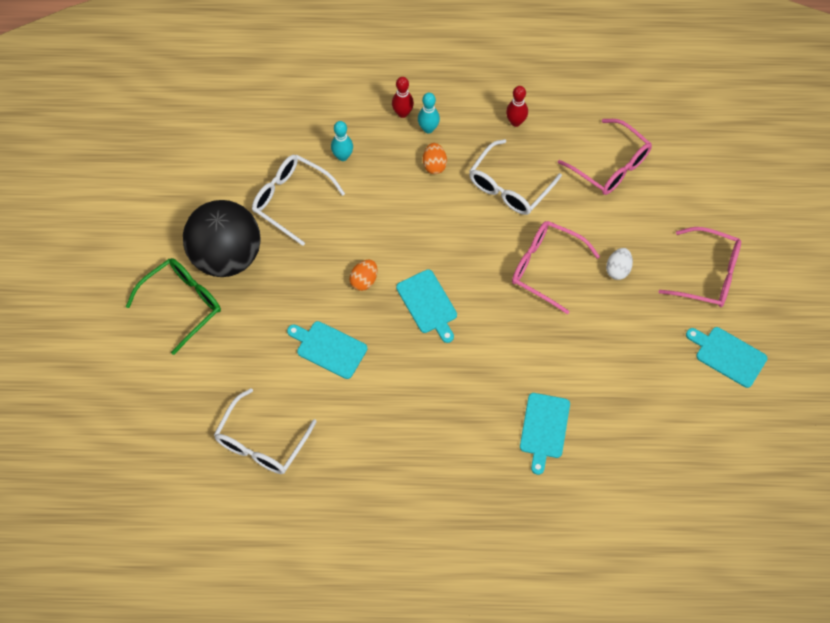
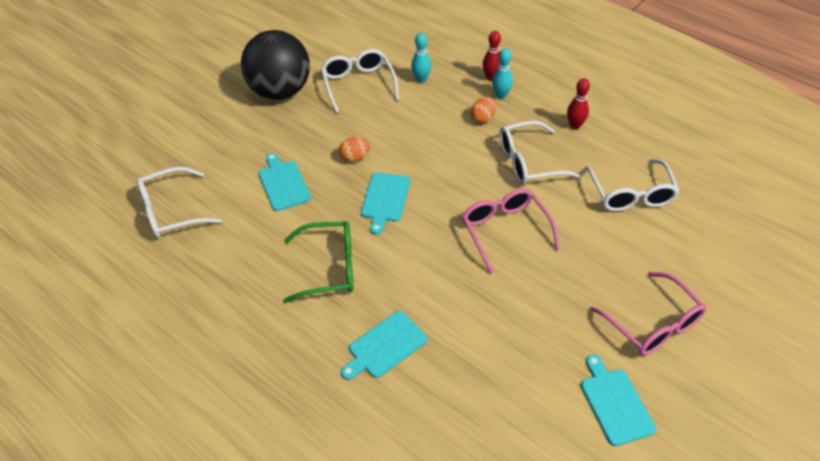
camera: 40 degrees right, 15 degrees down
green glasses [126,258,221,355] -> green glasses moved to [283,221,353,303]
pink glasses [558,119,652,195] -> white glasses [585,159,680,211]
white egg [606,248,633,280] -> none

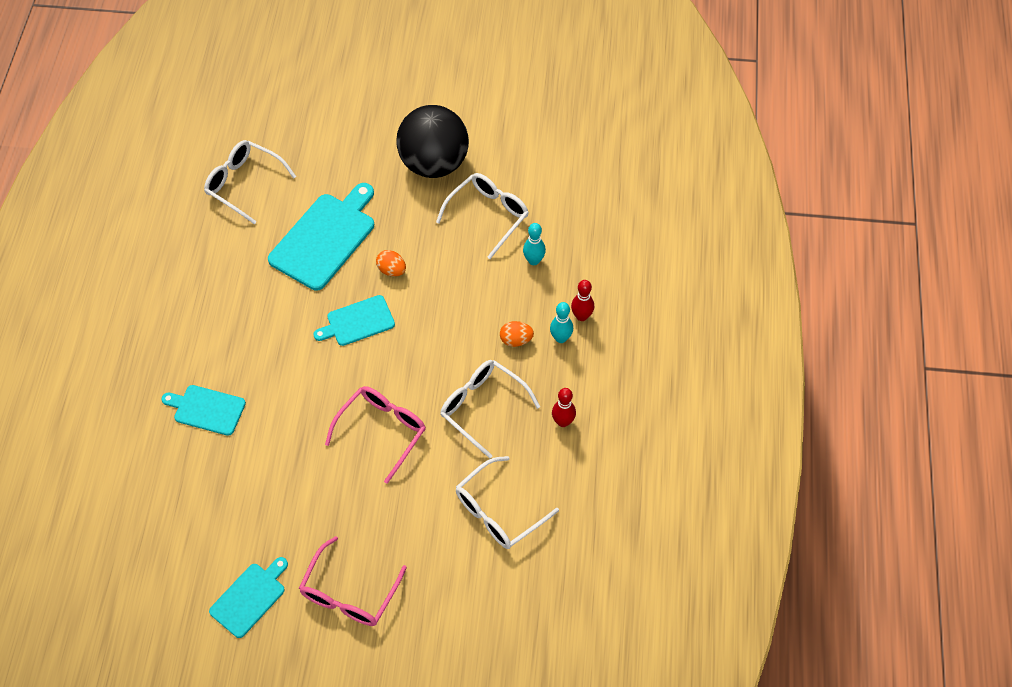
camera: 55 degrees right, 10 degrees up
turquoise cutting board [258,153,311,211] -> turquoise cutting board [268,183,374,291], size x1.71
green glasses [283,221,353,303] -> none

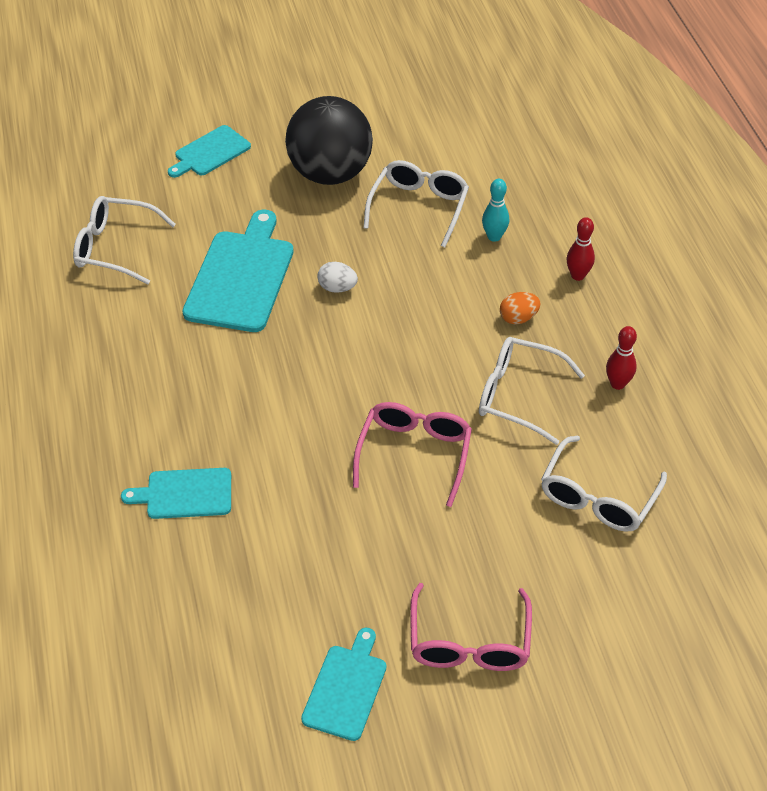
camera: 20 degrees left, 10 degrees down
turquoise cutting board [313,295,395,346] -> turquoise cutting board moved to [168,125,251,178]
orange egg [376,250,406,277] -> white egg [317,262,358,293]
turquoise bowling pin [550,302,573,343] -> none

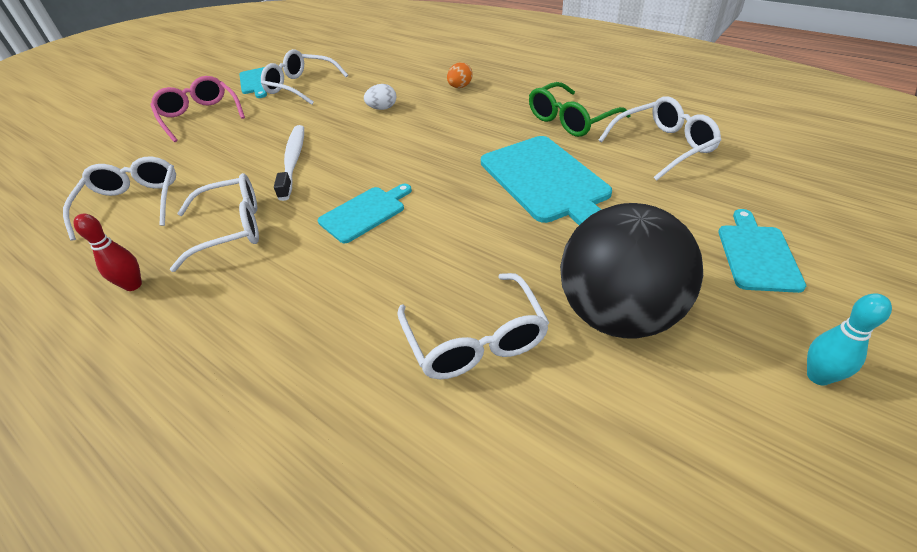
camera: 145 degrees right, 5 degrees down
turquoise cutting board [121,468,231,519] -> turquoise cutting board moved to [318,184,412,243]
white egg [317,262,358,293] -> white egg moved to [364,84,396,110]
pink glasses [353,402,472,507] -> white toothbrush [274,125,304,201]
turquoise bowling pin [482,179,509,242] -> turquoise bowling pin moved to [807,293,892,386]
orange egg [500,292,540,324] -> orange egg moved to [447,62,473,88]
red bowling pin [567,217,595,281] -> none
none -> white glasses [261,49,348,105]
none -> green glasses [529,82,631,137]

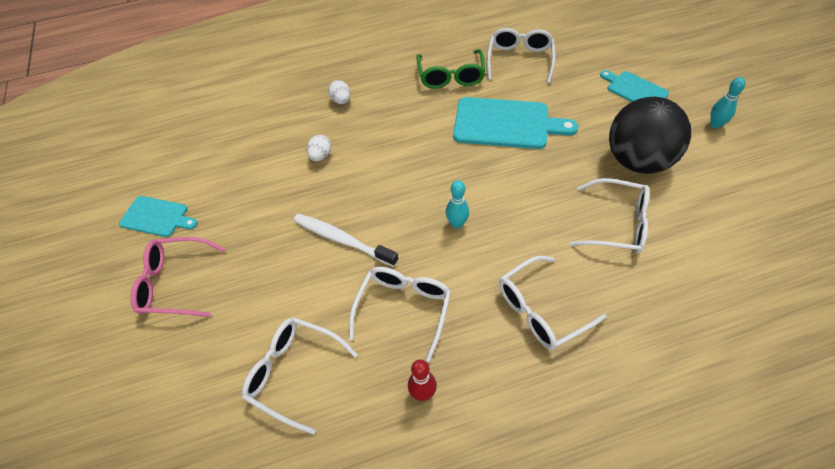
camera: 55 degrees left, 10 degrees up
white glasses [261,49,348,105] -> white glasses moved to [499,256,607,350]
turquoise cutting board [318,184,412,243] -> turquoise bowling pin [446,180,469,229]
orange egg [447,62,473,88] -> white egg [328,80,350,104]

